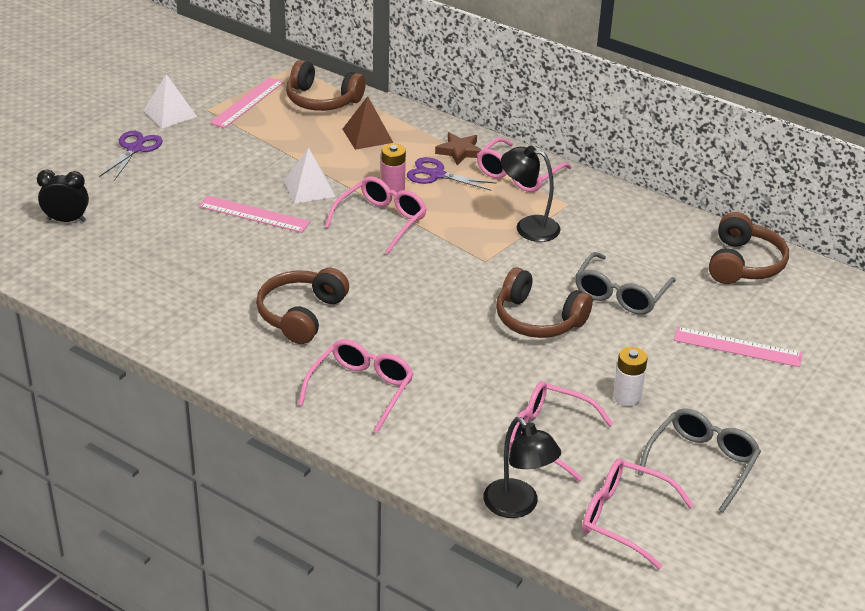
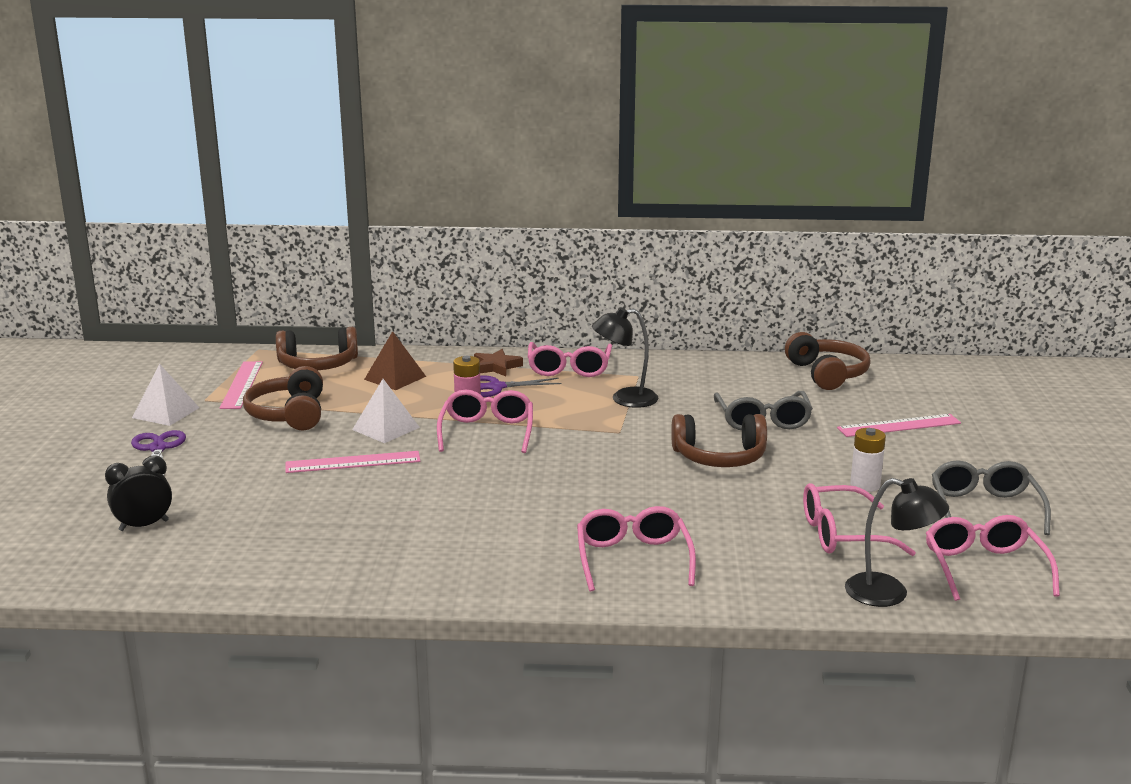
camera: 30 degrees left, 15 degrees down
brown headphones [256,268,349,344] -> brown headphones moved to [243,366,323,430]
pink glasses [582,459,694,569] -> pink glasses turned 90 degrees clockwise [926,515,1060,601]

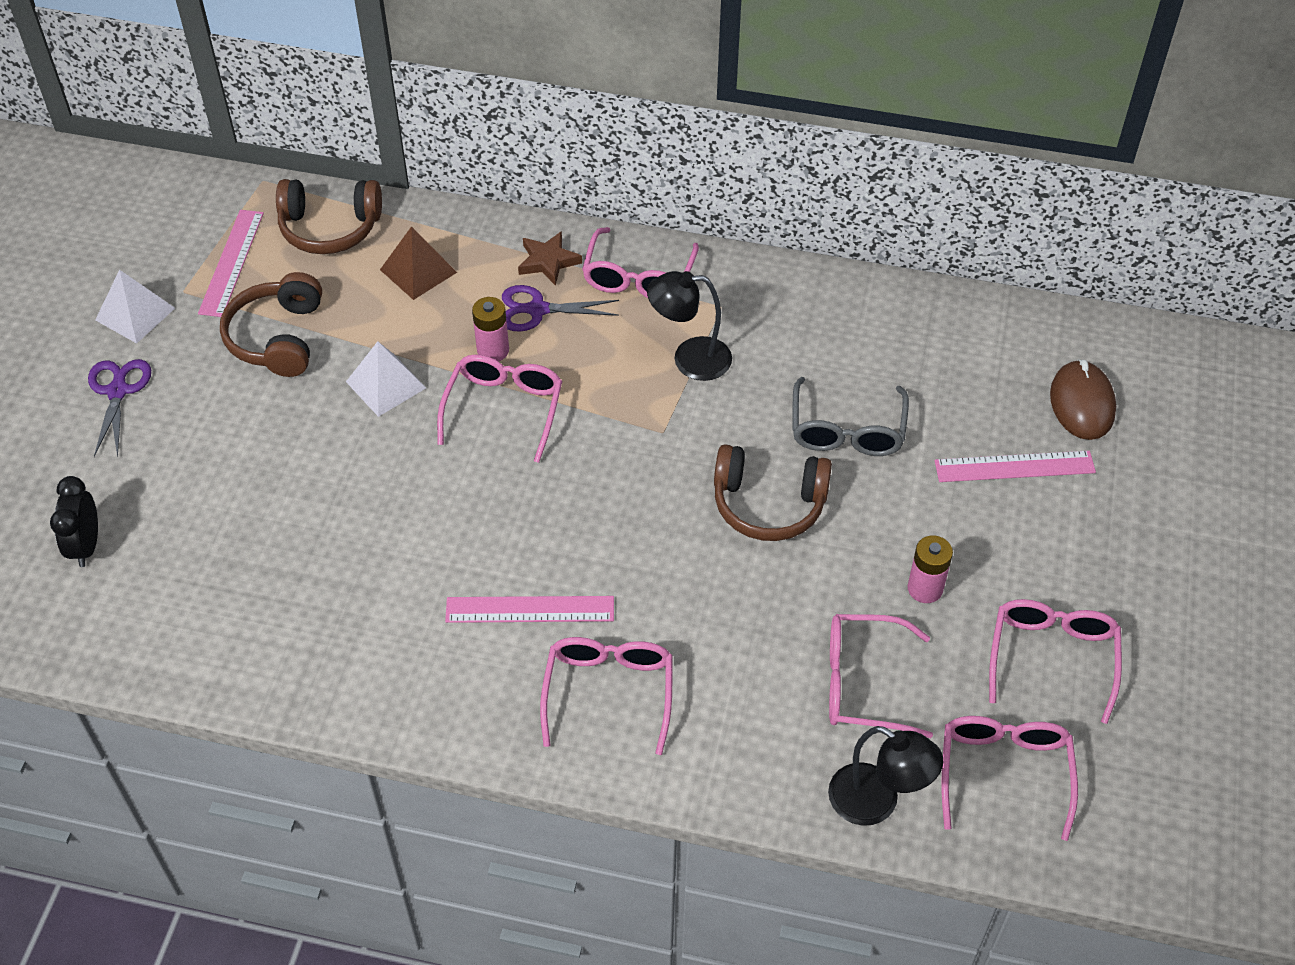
camera: 10 degrees right, 30 degrees up
black clock [105,455,172,531] -> black clock turned 75 degrees counterclockwise [50,476,98,567]
pink ruler [285,451,420,473] -> pink ruler moved to [445,596,614,623]
brown headphones [785,332,871,390] -> none
white battery [850,428,886,492] -> pink battery [908,536,953,603]
grey glasses [932,460,1051,535] -> pink glasses [989,599,1122,724]
none -> brown mouse [1050,360,1116,440]

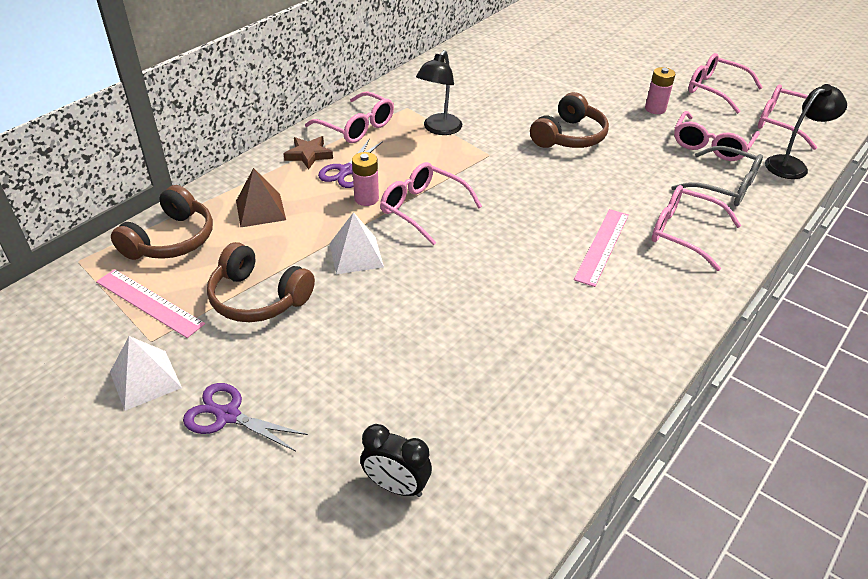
camera: 65 degrees left, 10 degrees down
grey glasses [792,377,909,456] -> grey glasses moved to [671,146,763,206]
pink ruler [935,451,1096,482] -> none
brown mouse [1050,360,1116,440] -> none

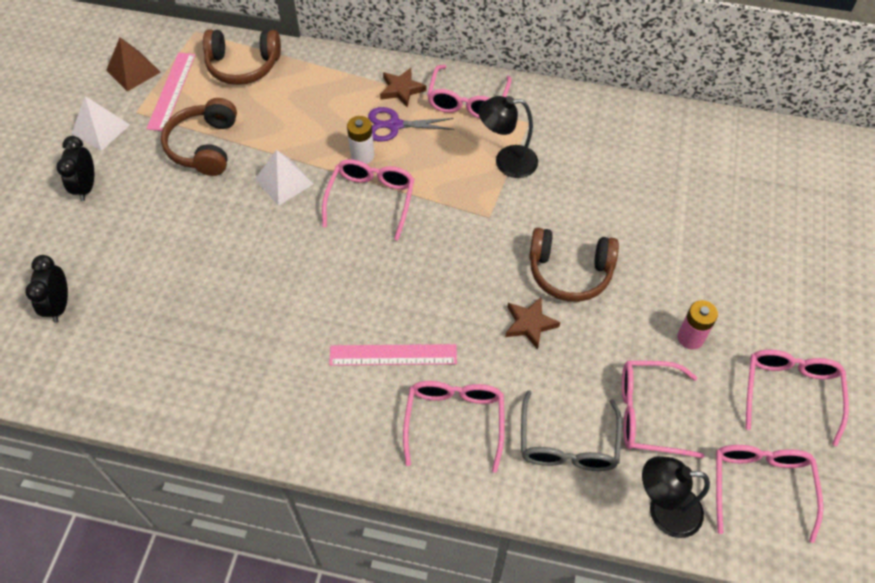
camera: 65 degrees right, 15 degrees up
purple scissors [183,383,308,452] -> black clock [56,136,94,201]
brown pyramid [236,168,286,227] -> brown pyramid moved to [106,37,161,92]
pink battery [352,152,379,206] -> white battery [347,116,374,164]
black lamp [765,84,847,179] -> black lamp turned 150 degrees clockwise [642,456,710,538]
none -> brown star [505,297,560,350]

